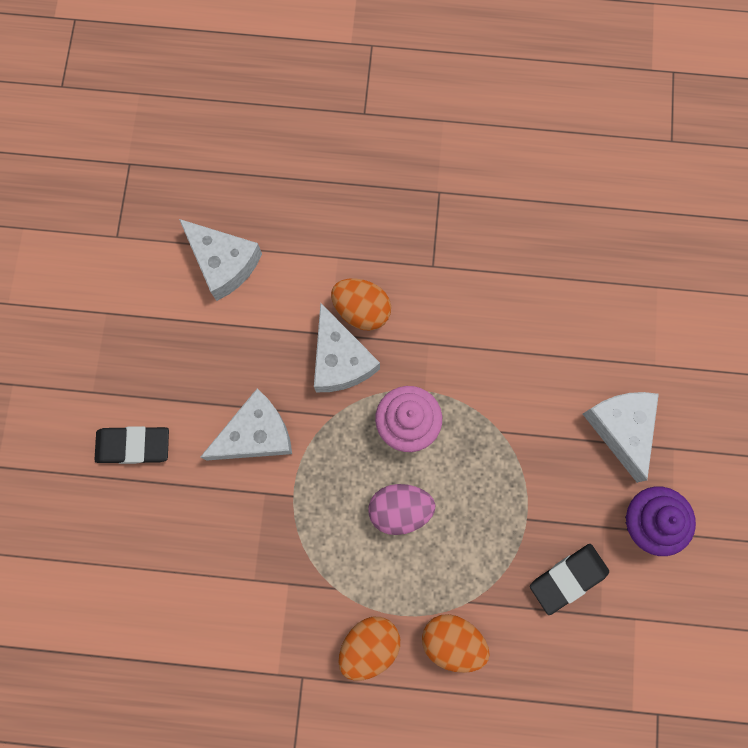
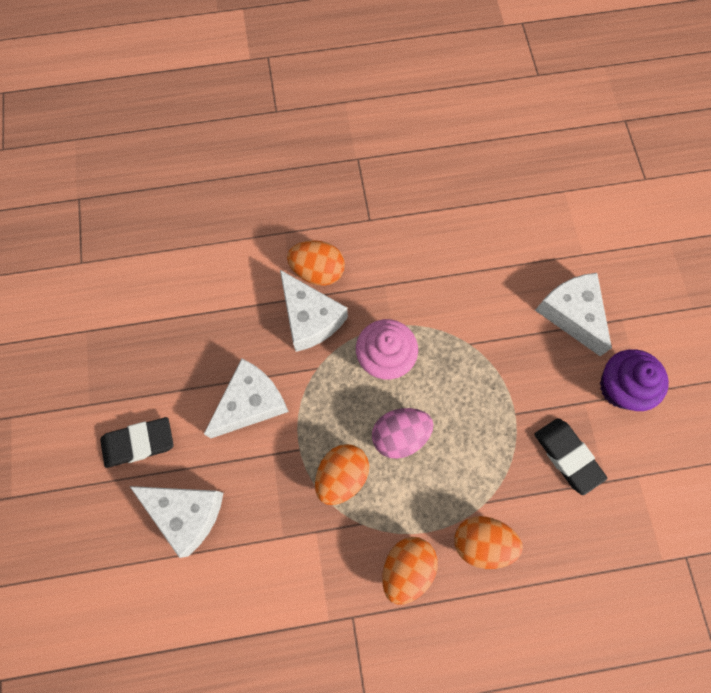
camera: 15 degrees left, 5 degrees down
white cheese [179,219,262,301] -> white cheese moved to [130,486,223,558]
black eraser [530,544,609,615] -> black eraser turned 75 degrees counterclockwise [534,418,607,495]
none -> orange egg [315,444,369,505]

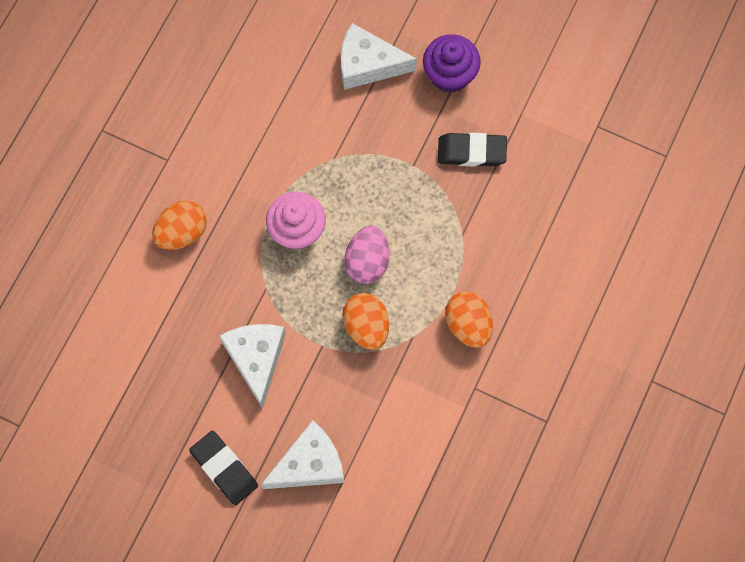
camera: 55 degrees left, 0 degrees up
black eraser [100,417,174,468] -> black eraser turned 60 degrees counterclockwise [189,431,258,505]
white cheese [280,270,348,352] -> none
orange egg [454,516,523,569] -> none

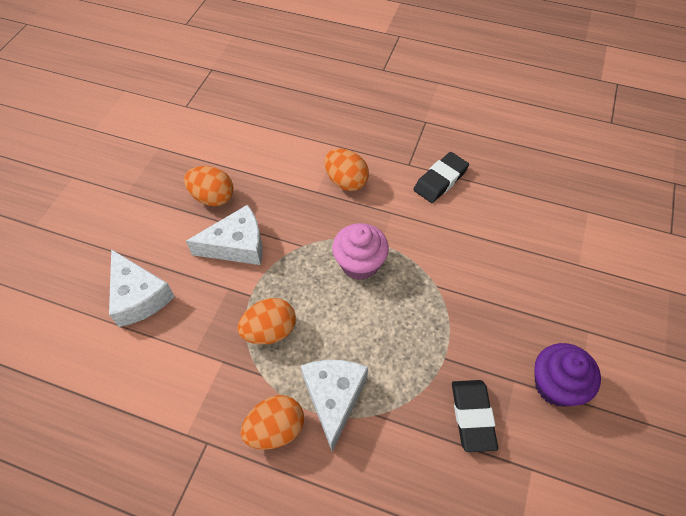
camera: 85 degrees right, 15 degrees down
black eraser [189,431,258,505] -> black eraser moved to [413,152,469,203]
white cheese [341,23,417,90] -> white cheese moved to [301,360,368,452]
pink egg [345,226,389,284] -> none
none -> orange egg [184,166,233,206]

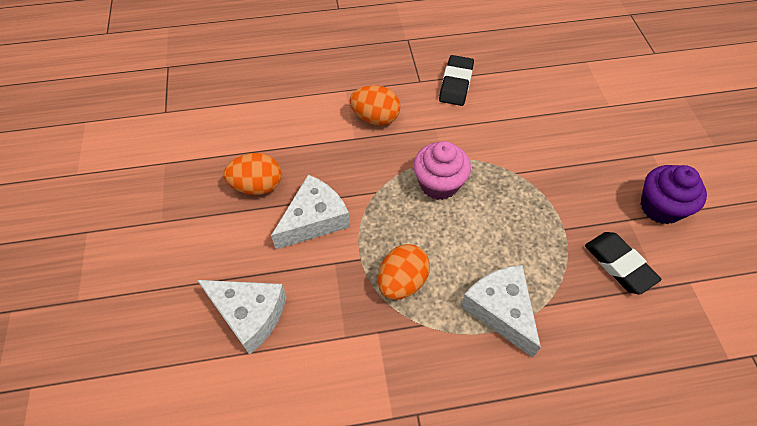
camera: 30 degrees left, 0 degrees up
orange egg [241,395,304,450] -> none

